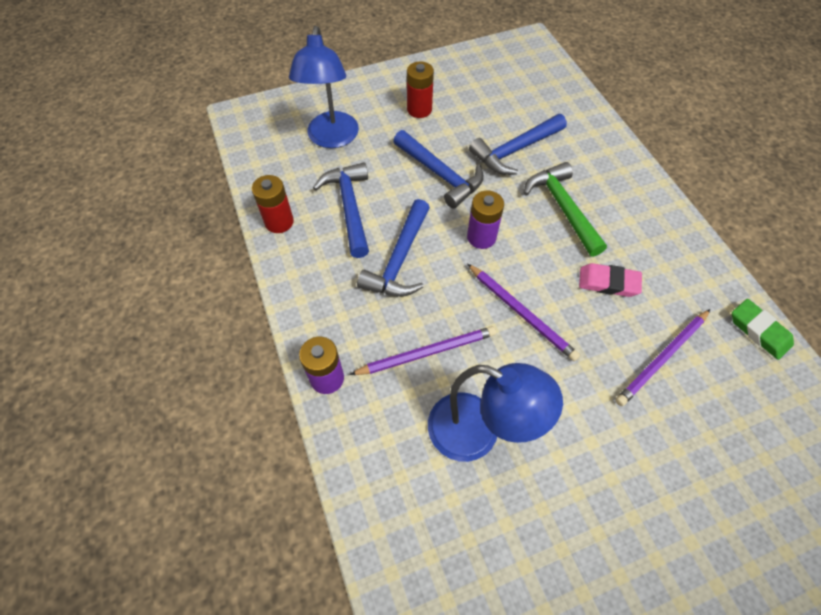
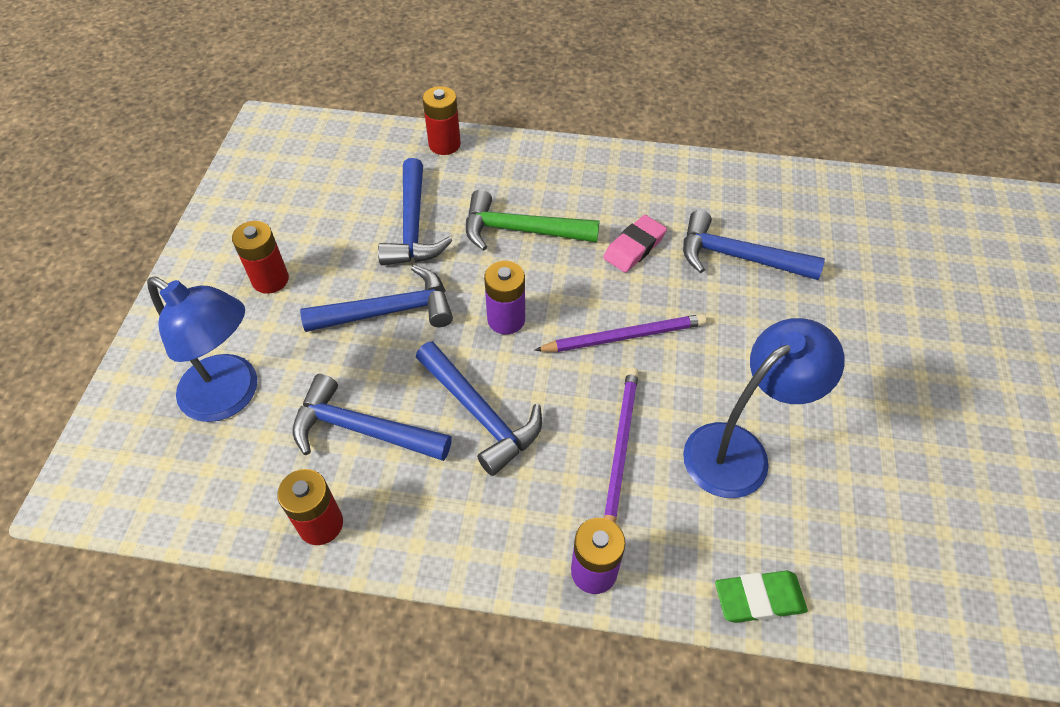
camera: 60 degrees left, 5 degrees down
purple pencil [615,309,710,406] -> blue hammer [683,210,825,280]
green eraser [732,299,794,360] -> green eraser moved to [715,571,808,623]
none -> red battery [422,86,461,155]

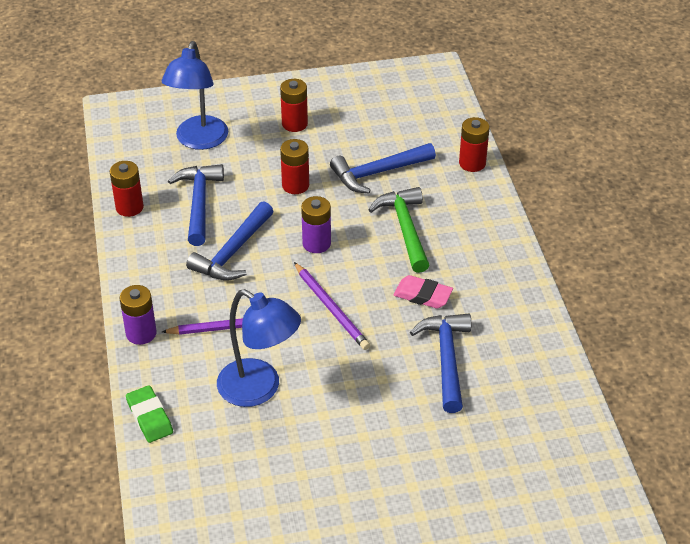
camera: 70 degrees right, 10 degrees down
blue hammer [300,265,453,332] -> red battery [280,139,309,194]

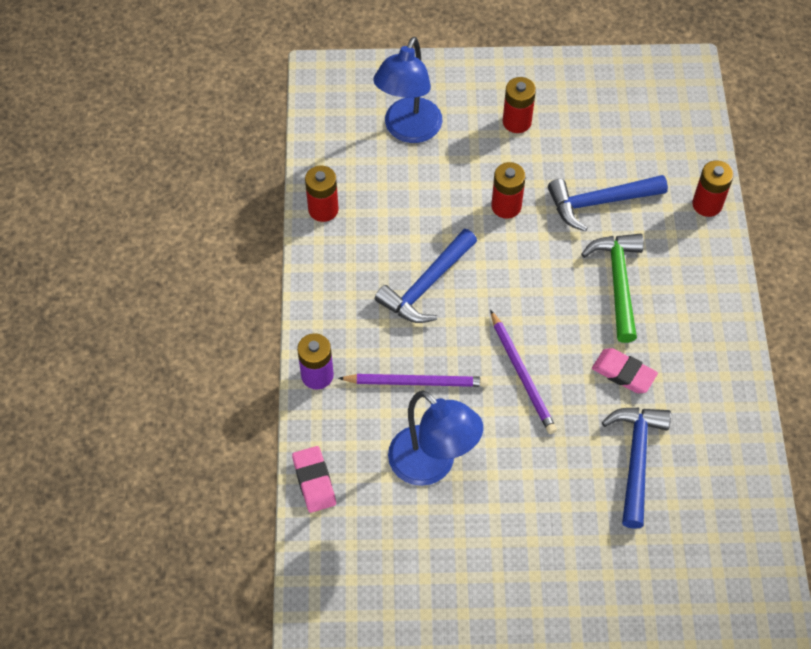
camera: 10 degrees right, 15 degrees up
green eraser [126,385,173,443] -> pink eraser [292,446,336,513]
blue hammer [168,164,224,246] -> none
purple battery [301,196,331,253] -> none

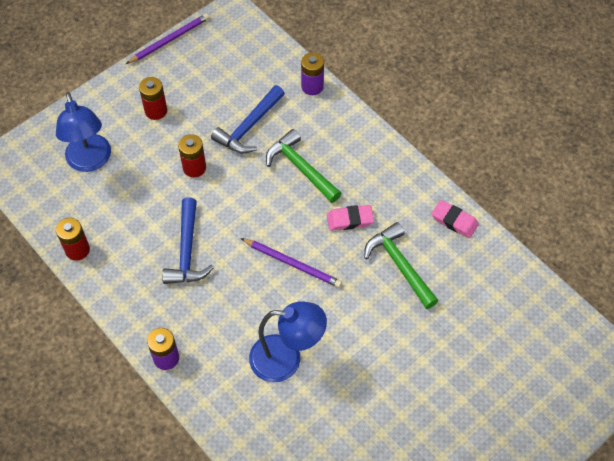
camera: 40 degrees left, 0 degrees up
pink eraser [292,446,336,513] -> pink eraser moved to [432,200,479,238]
purple pencil [338,374,488,387] -> purple pencil moved to [126,13,209,64]
blue hammer [602,408,671,529] -> green hammer [364,222,439,309]
red battery [692,160,734,217] -> purple battery [301,52,324,95]

